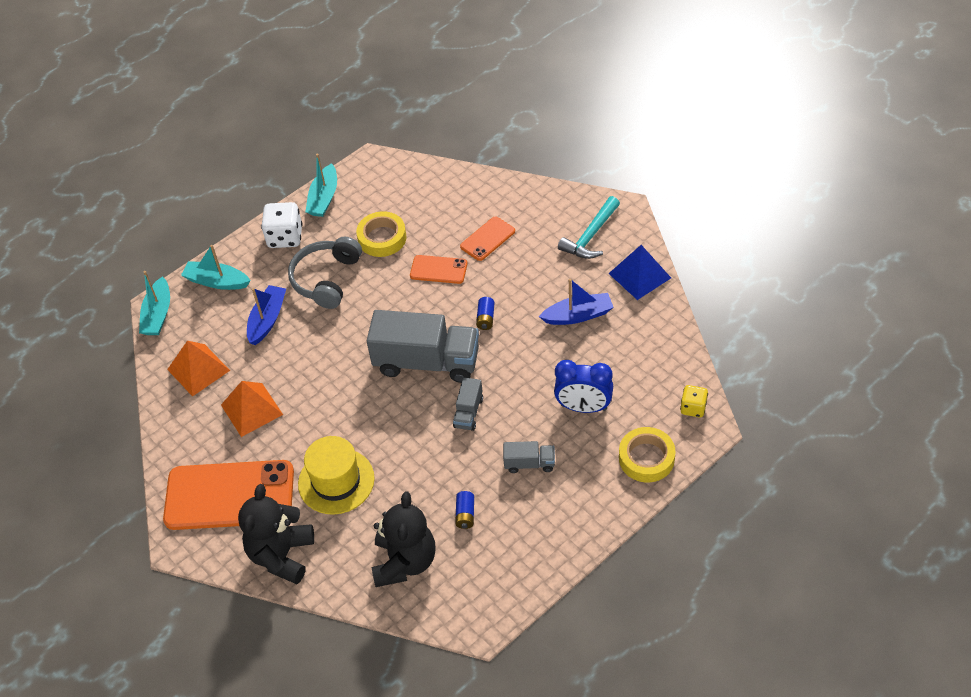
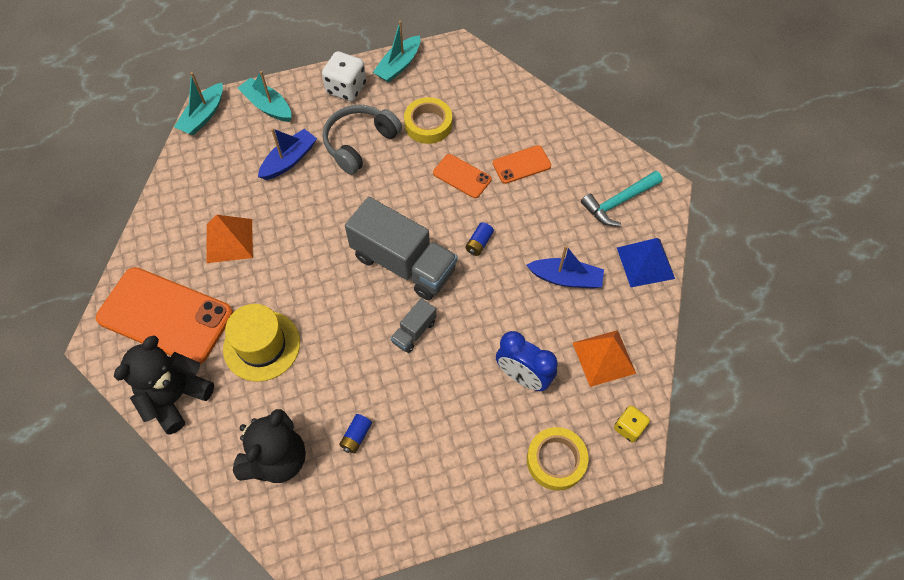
camera: 20 degrees right, 10 degrees up
orange pyramid [167,341,230,397] -> orange pyramid moved to [573,330,636,387]
grey truck [503,441,555,473] -> none

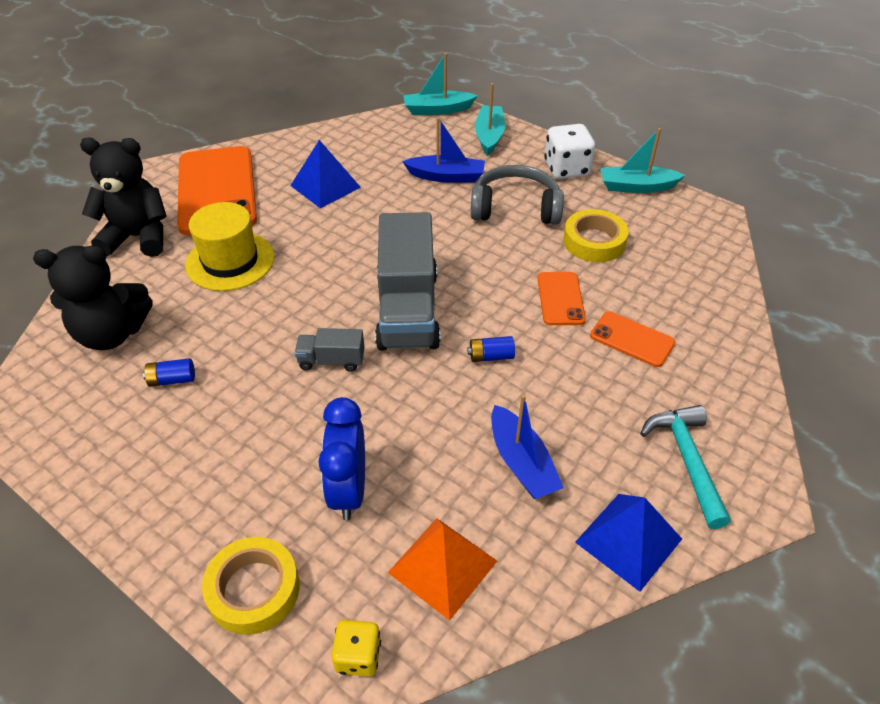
camera: 55 degrees right, 15 degrees down
orange pyramid [206,215,253,263] -> blue pyramid [290,140,361,209]
turquoise hammer [581,171,662,226] -> turquoise hammer turned 60 degrees clockwise [640,405,731,529]

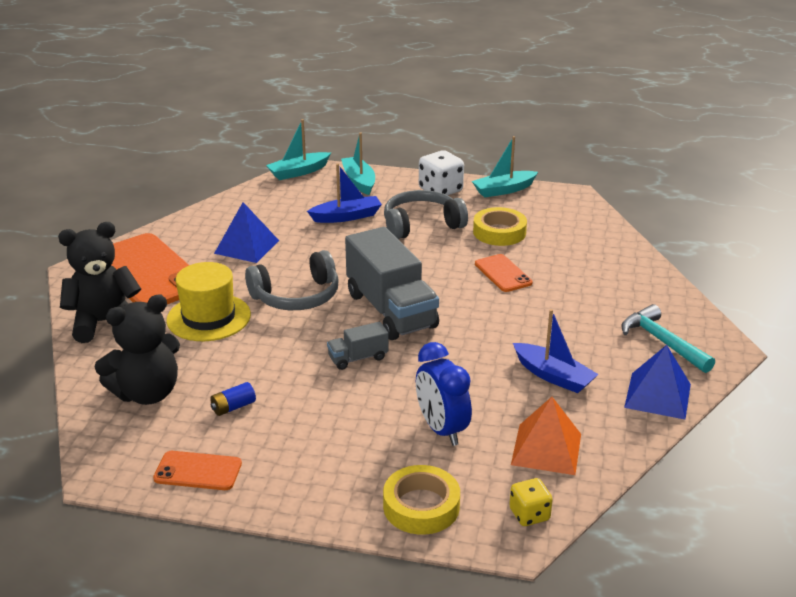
camera: 25 degrees left, 15 degrees down
blue battery [467,336,515,362] -> none
orange phone [590,311,675,367] -> orange phone moved to [153,451,242,490]
none -> grey headphones [245,250,339,310]

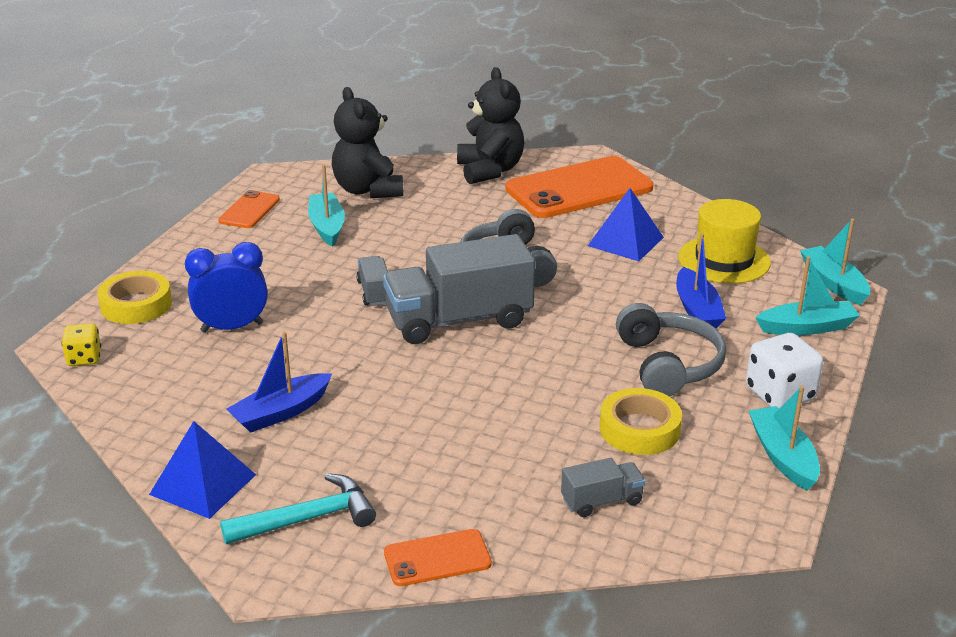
camera: 100 degrees right, 0 degrees up
yellow hat [167,262,251,341] -> yellow hat moved to [678,199,771,284]
blue battery [210,382,256,416] -> turquoise boat [308,165,345,246]
orange phone [475,254,533,292] -> orange phone moved to [384,529,492,586]
orange pyramid [511,397,581,475] -> none
none -> grey truck [561,458,646,517]

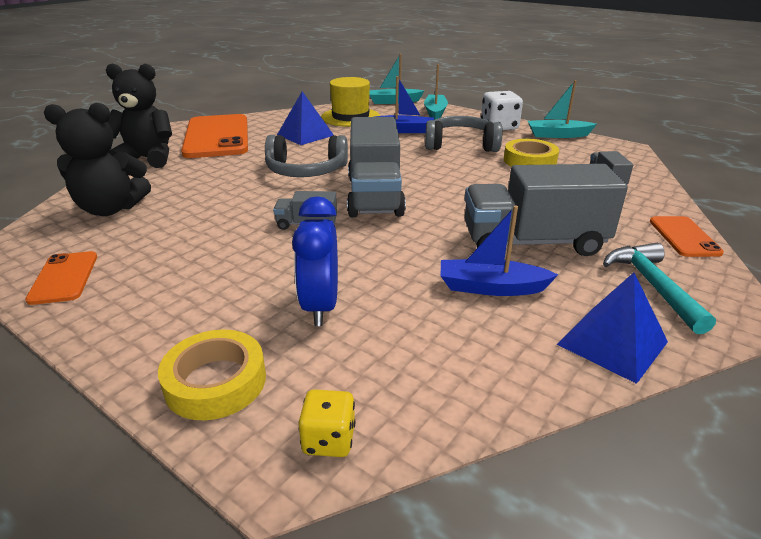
camera: 75 degrees left, 0 degrees up
orange phone [218,190,280,228] -> orange phone turned 45 degrees clockwise [25,251,97,305]
blue boat [226,332,332,433] -> blue boat turned 120 degrees clockwise [441,206,558,296]
turquoise boat [308,165,345,246] -> none
none -> grey truck [465,164,628,256]

